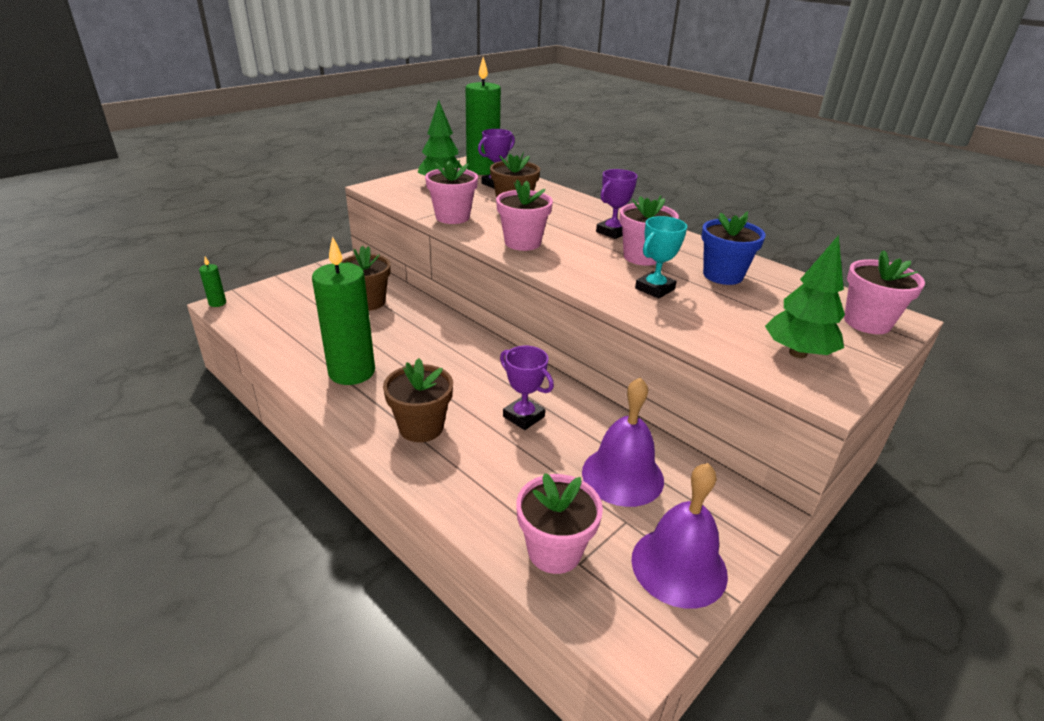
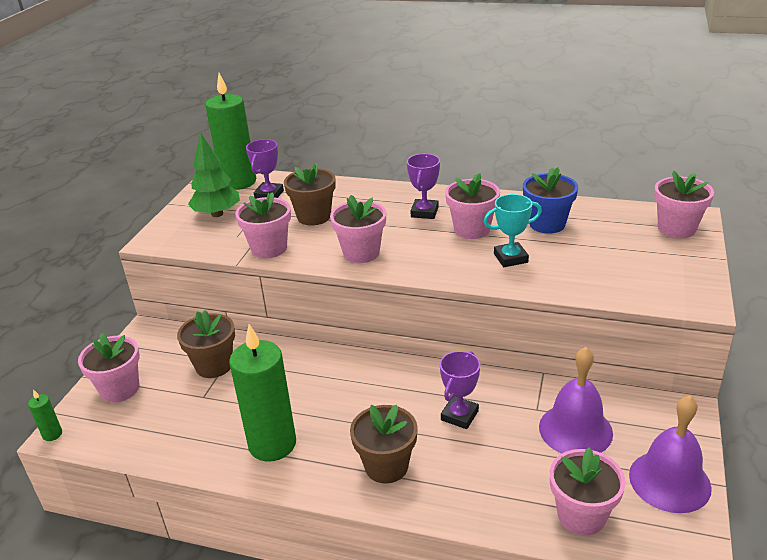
camera: 25 degrees left, 0 degrees up
purple trophy [500,346,554,430] -> purple trophy turned 75 degrees counterclockwise [440,351,480,429]
turquoise trophy [635,216,687,299] -> turquoise trophy turned 60 degrees clockwise [484,194,542,267]
green tree [765,235,845,358] -> none
none -> pink flower pot [78,333,140,403]

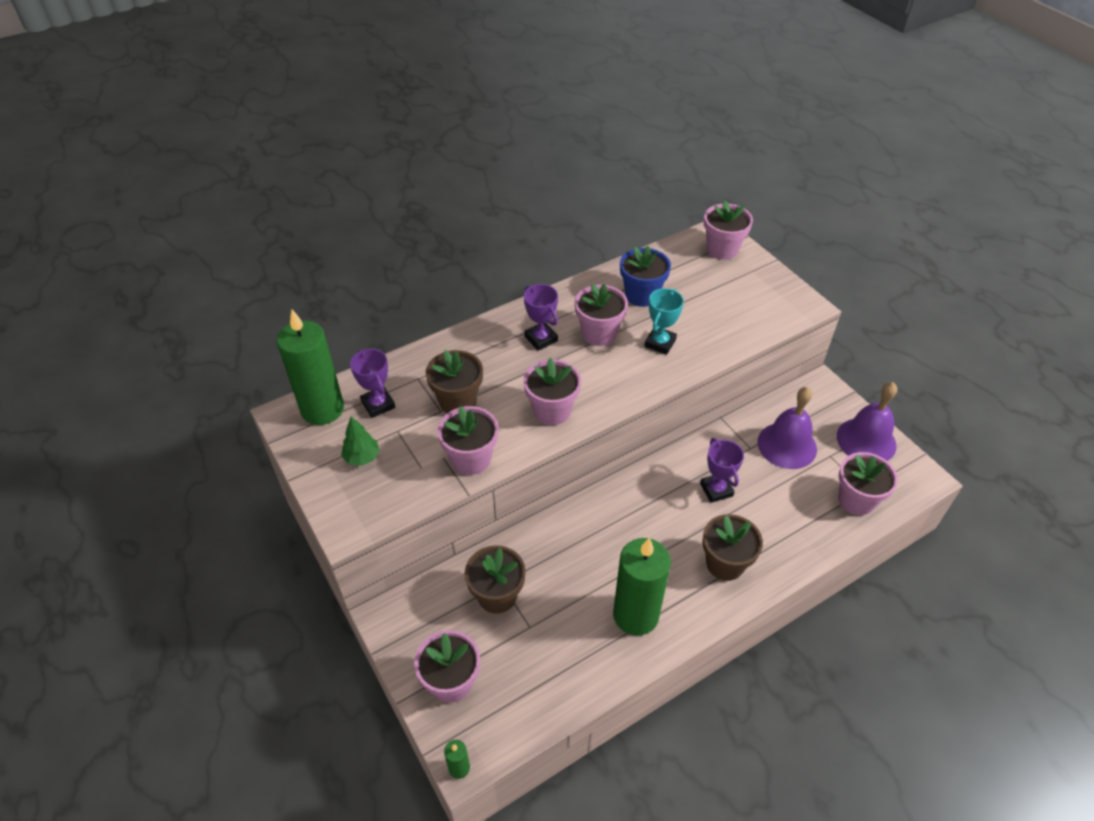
camera: 50 degrees left, 15 degrees up
green tree [188,133,240,217] -> green tree [341,417,380,466], size x0.63

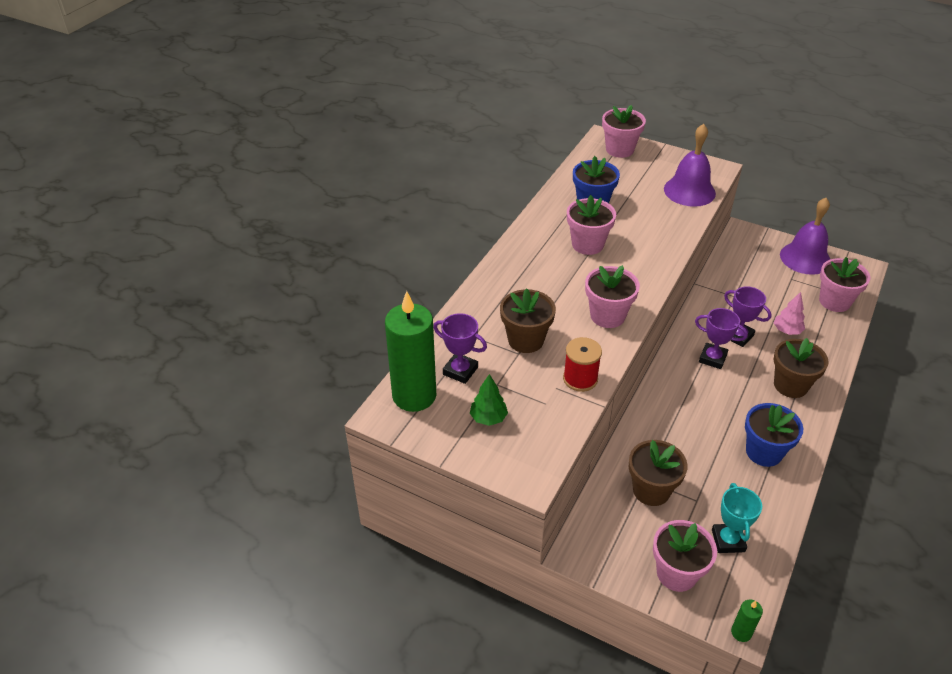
camera: 30 degrees left, 5 degrees down
pink flower pot [437,406,498,475] -> red spool [563,337,602,392]
purple trophy [524,284,558,351] -> purple trophy moved to [695,308,748,369]
green candle [613,538,671,636] -> blue flower pot [745,403,803,467]
turquoise trophy [644,288,684,355] -> turquoise trophy moved to [712,483,762,553]
purple bell [758,387,817,469] -> purple bell moved to [664,124,716,207]
none -> pink tree [774,292,805,335]

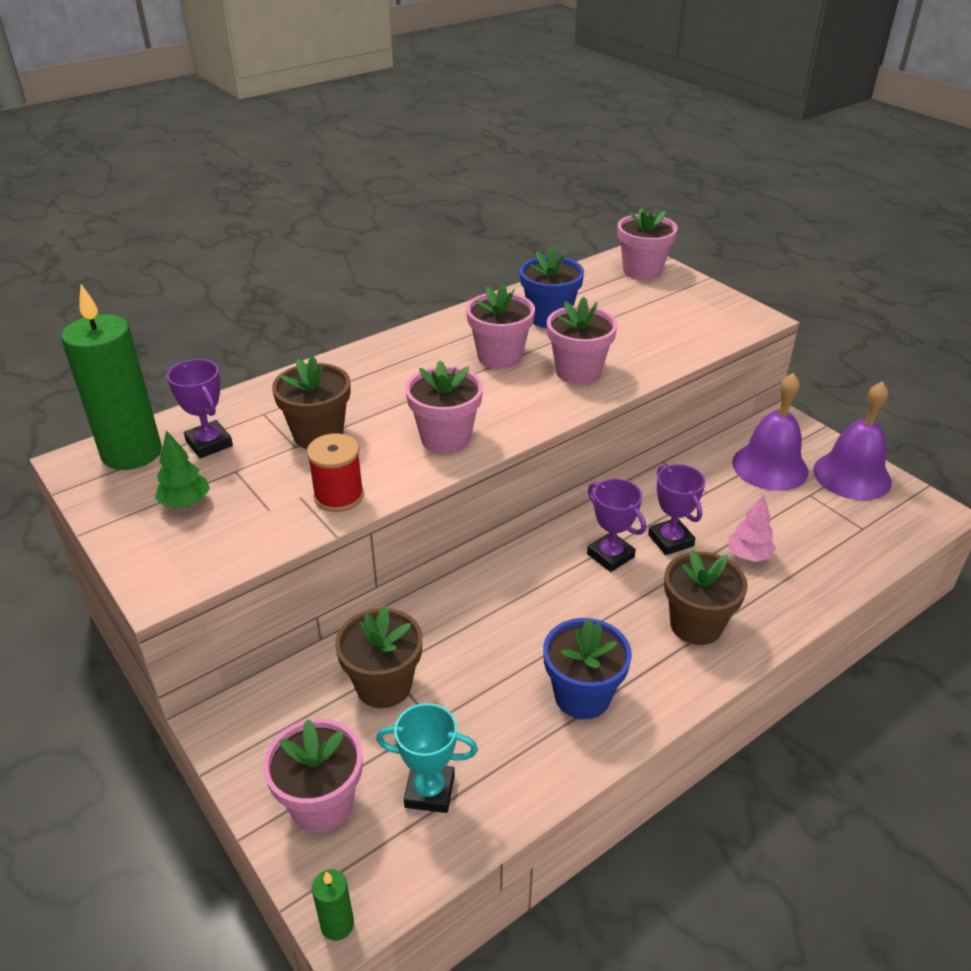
camera: 25 degrees right, 5 degrees down
purple bell [664,124,716,207] -> purple bell moved to [732,373,808,491]
turquoise trophy [712,483,762,553] -> turquoise trophy turned 75 degrees clockwise [376,703,478,813]
pink flower pot [819,257,871,312] -> pink flower pot moved to [547,297,617,384]

